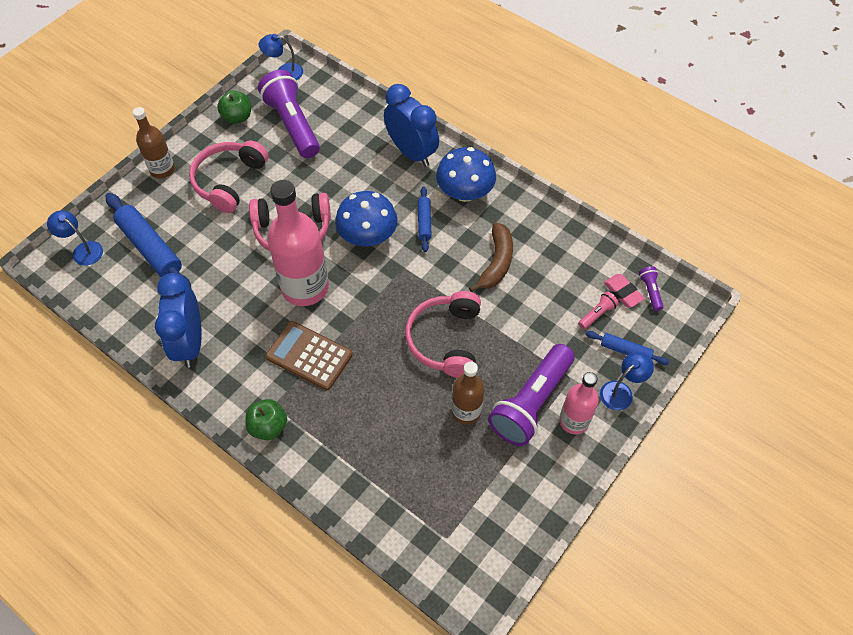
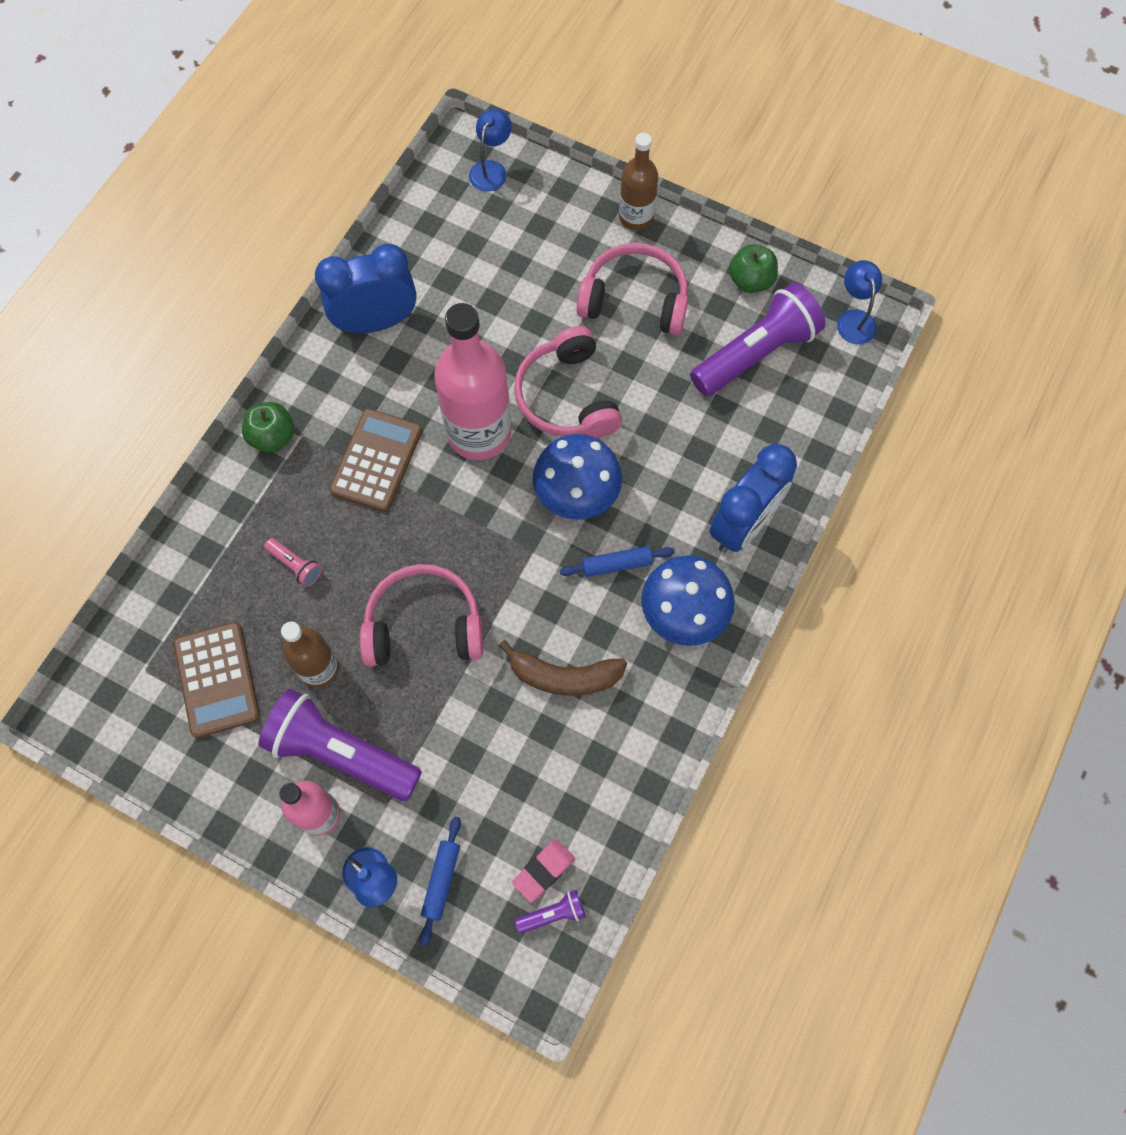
camera: 80 degrees right, 10 degrees up
blue rolling pin [106,193,191,288] -> none
pink flashlight [578,291,619,329] -> pink flashlight moved to [264,538,322,587]
none -> brown calculator [174,622,260,738]

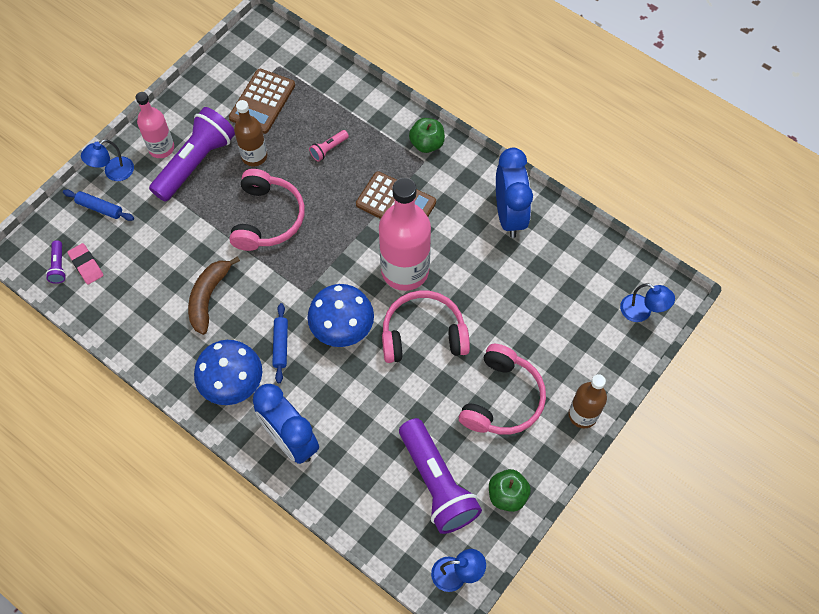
camera: 100 degrees right, 5 degrees down
brown calculator [174,622,260,738] -> brown calculator turned 60 degrees counterclockwise [229,69,295,134]

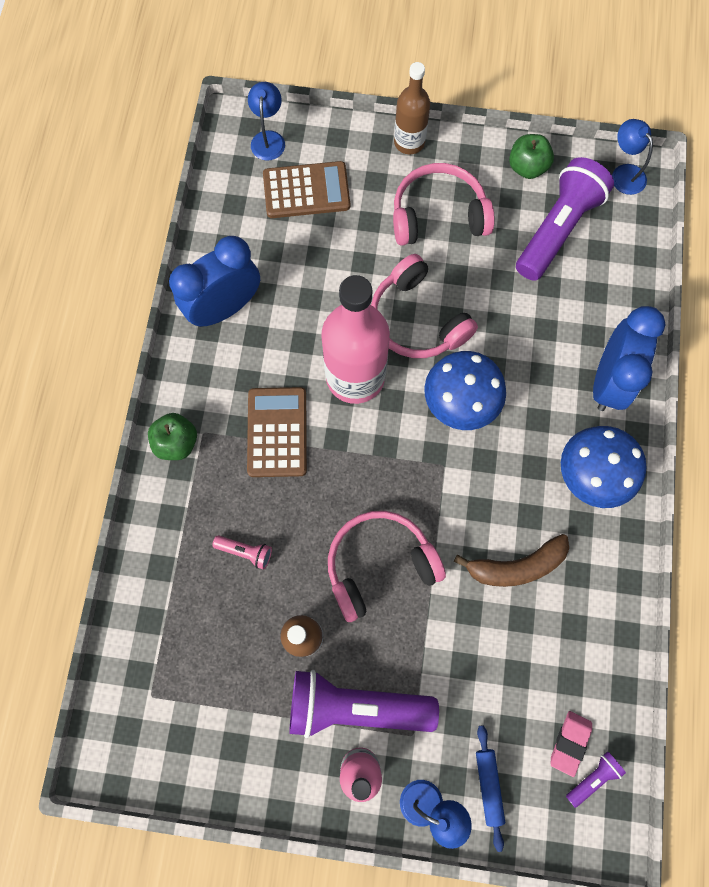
camera: 120 degrees left, 10 degrees up
brown calculator [229,69,295,134] -> brown calculator moved to [263,161,350,218]
blue rolling pin [272,303,288,383] -> none

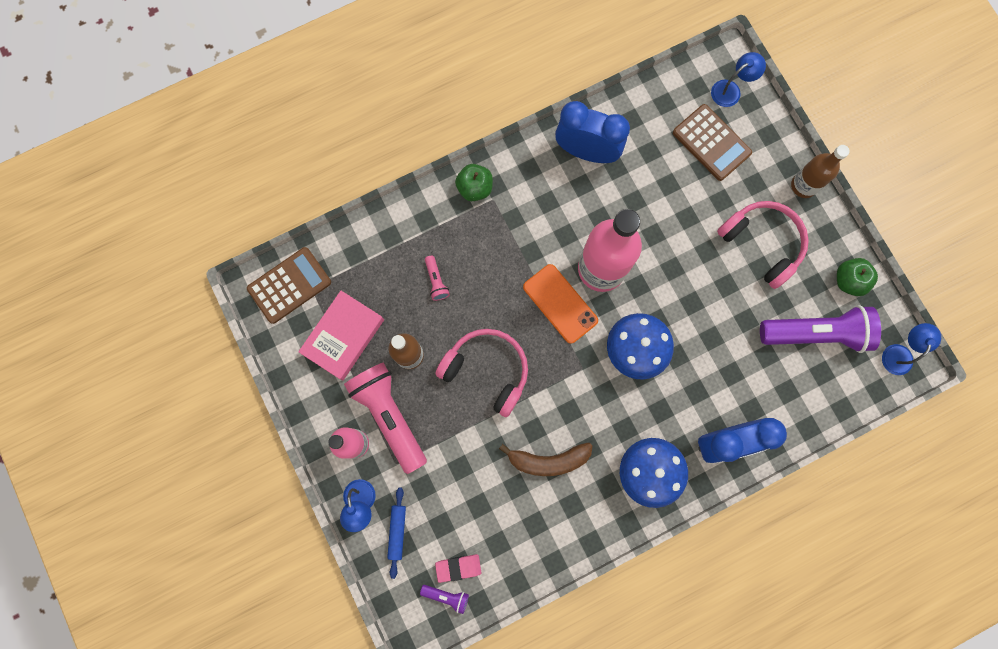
camera: 55 degrees right, 5 degrees up
brown calculator [247,387,307,477] -> brown calculator moved to [247,247,331,324]
purple flashlight [289,670,439,738] -> pink flashlight [344,362,427,474]
pink headphones [371,254,478,358] -> none
brown banana [454,534,569,587] -> brown banana turned 45 degrees counterclockwise [499,442,593,476]
blue rolling pin [476,725,505,852] -> blue rolling pin turned 45 degrees counterclockwise [387,488,406,579]
none -> pink book [298,291,384,381]
none -> orange phone [523,264,598,344]

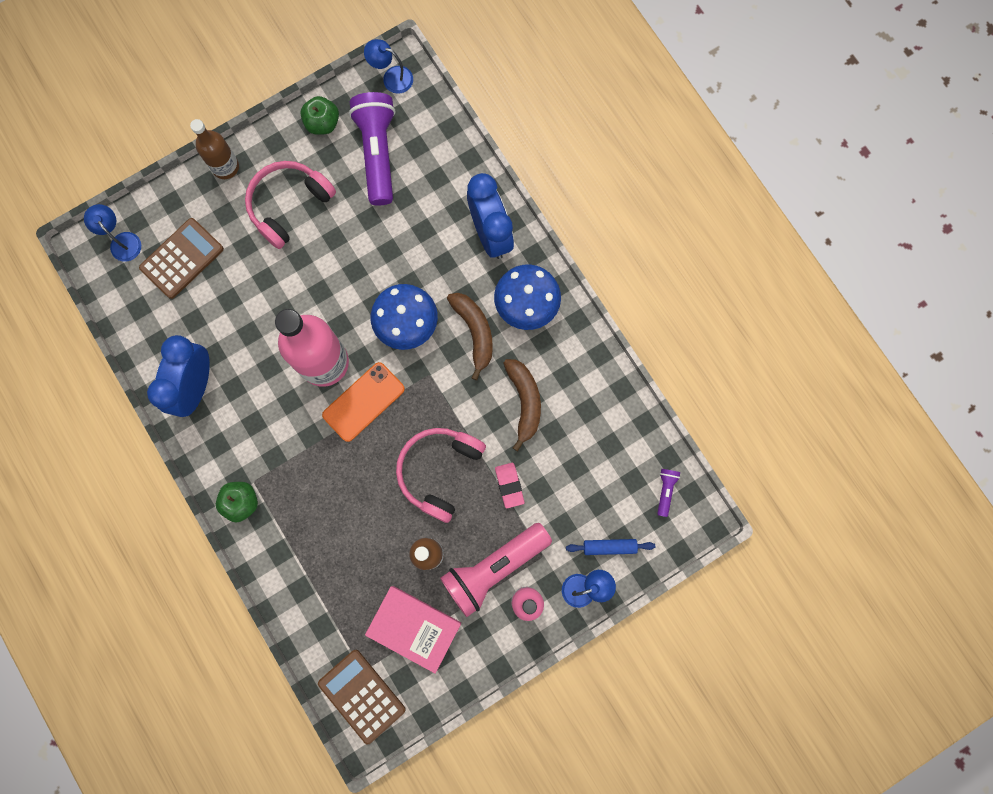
camera: 95 degrees left, 0 degrees up
pink flashlight [425,256,450,301] -> none
pink eraser [435,554,482,583] -> pink eraser moved to [495,463,524,508]
none -> brown banana [447,293,493,380]

